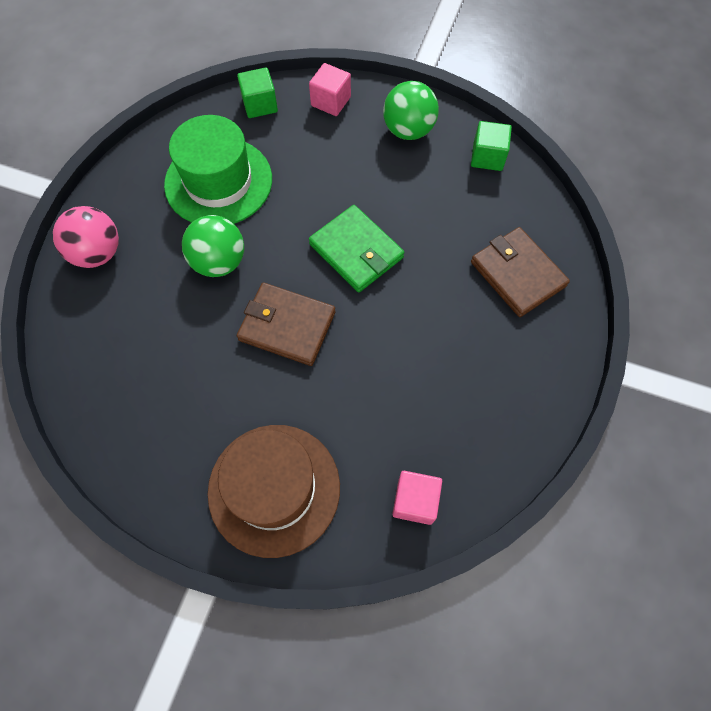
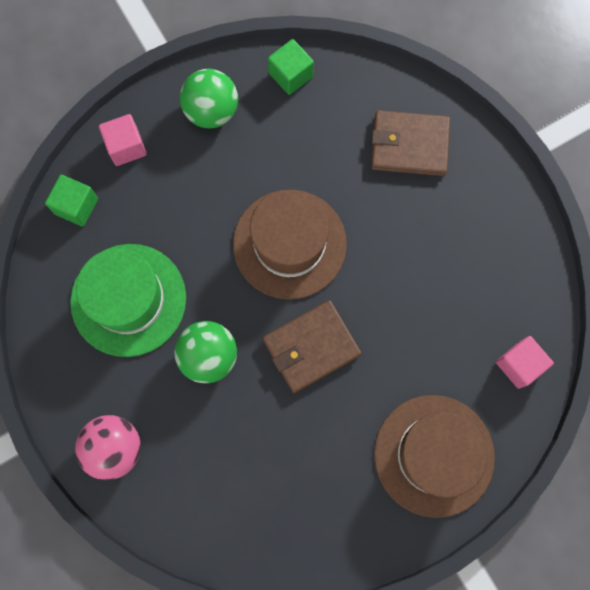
camera: 50 degrees left, 10 degrees up
green wallet [309,205,404,292] -> brown hat [233,190,347,299]

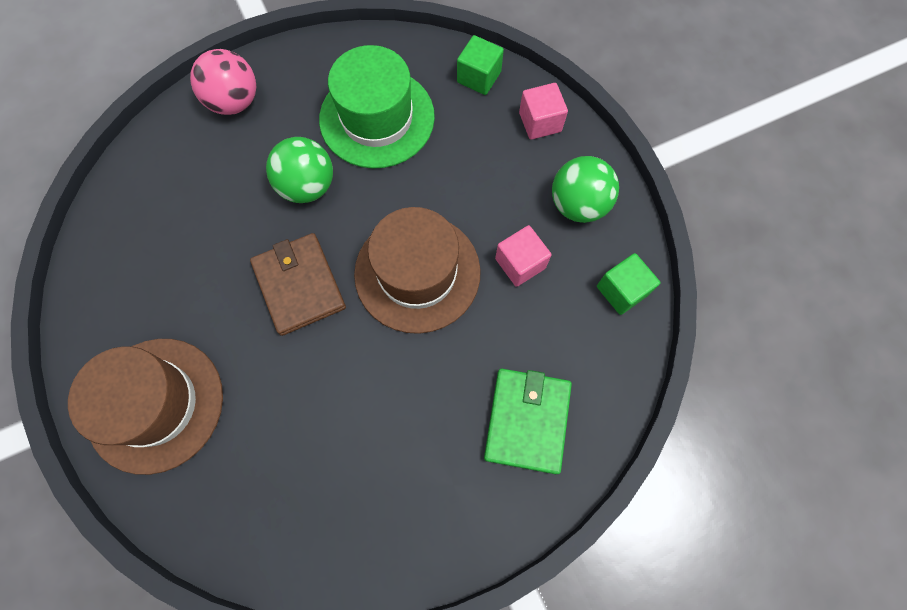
camera: 95 degrees right, 5 degrees down
brown wallet [371,110,450,176] -> green wallet [484,369,572,474]
pink cube [496,336,554,389] -> pink cube moved to [495,225,551,287]

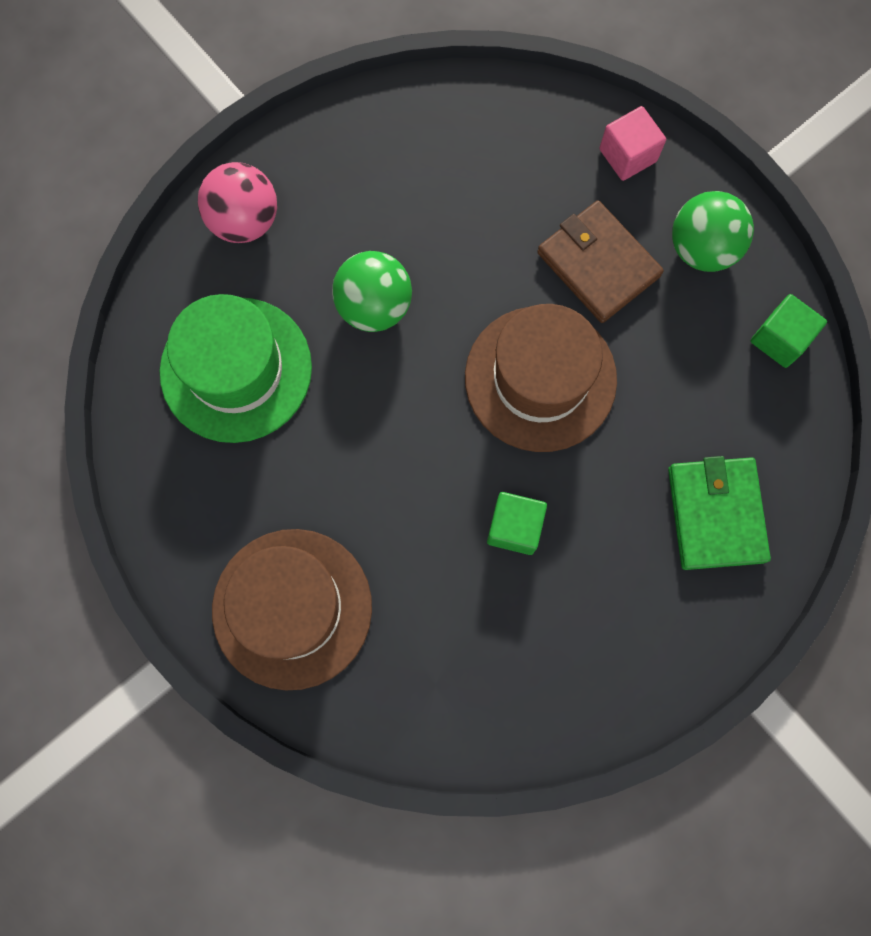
camera: 15 degrees left, 5 degrees up
brown wallet [250,233,346,336] -> brown wallet moved to [537,200,664,323]
green hat [319,45,435,169] -> green hat moved to [160,294,312,443]
green cube [457,35,504,95] -> green cube moved to [487,492,547,555]
pink cube [495,225,551,287] -> none

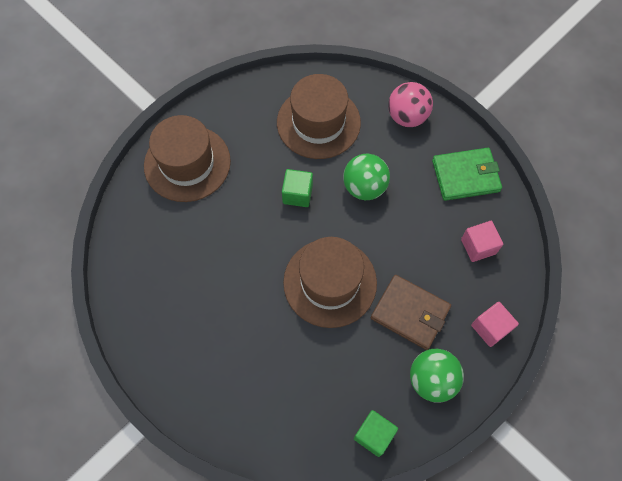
camera: 85 degrees right, 10 degrees down
green hat [160,294,312,443] -> brown hat [277,74,361,159]
green cube [487,492,547,555] -> green cube moved to [282,169,313,207]
brown wallet [537,200,664,323] -> brown wallet turned 75 degrees clockwise [371,275,451,350]
green wallet [668,456,771,570] -> green wallet moved to [432,148,502,201]
none -> pink cube [461,221,503,262]

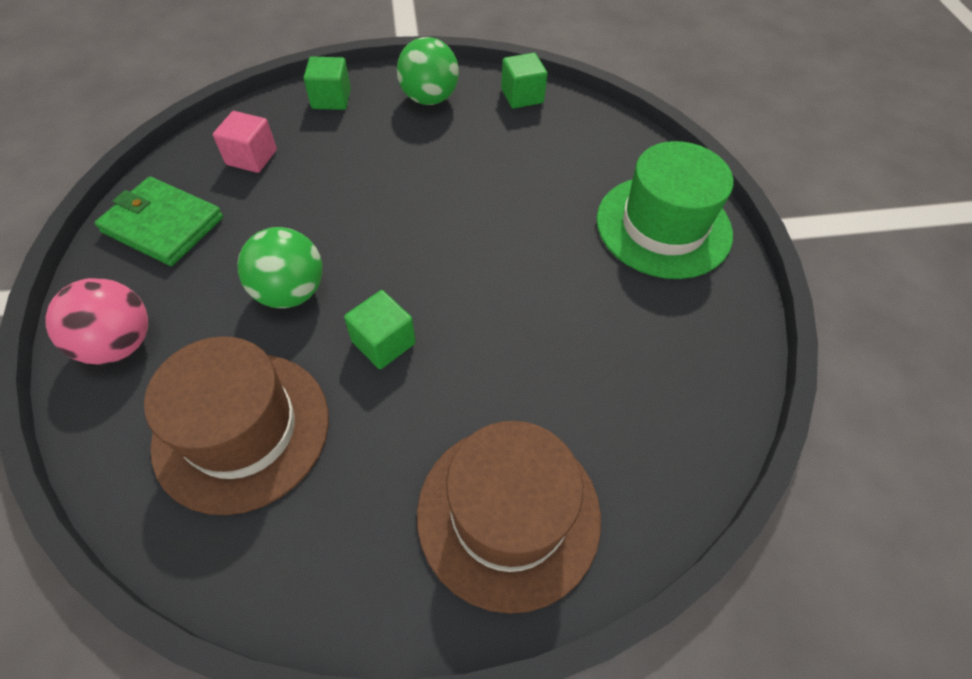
camera: 145 degrees left, 10 degrees down
brown hat [283,237,377,328] -> none
brown wallet [371,275,451,350] -> none
pink cube [471,302,519,347] -> green cube [304,56,351,110]
none -> green hat [596,141,733,279]

